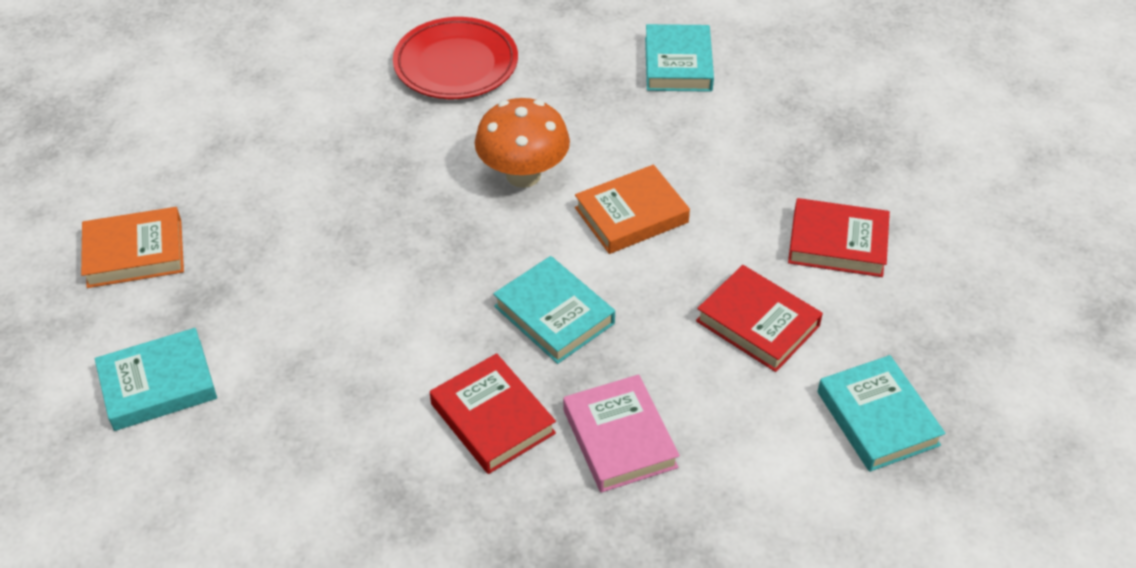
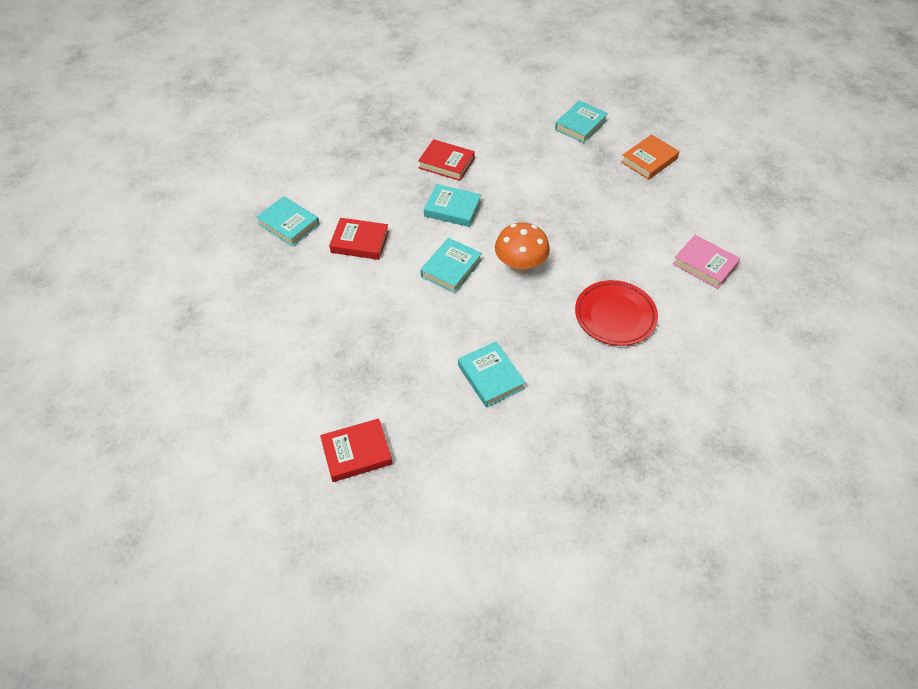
camera: 150 degrees right, 5 degrees up
pink book [563,374,680,493] -> pink book moved to [673,235,740,289]
orange book [575,165,690,254] -> turquoise book [420,238,482,293]
red book [788,198,890,277] -> red book moved to [320,418,393,482]

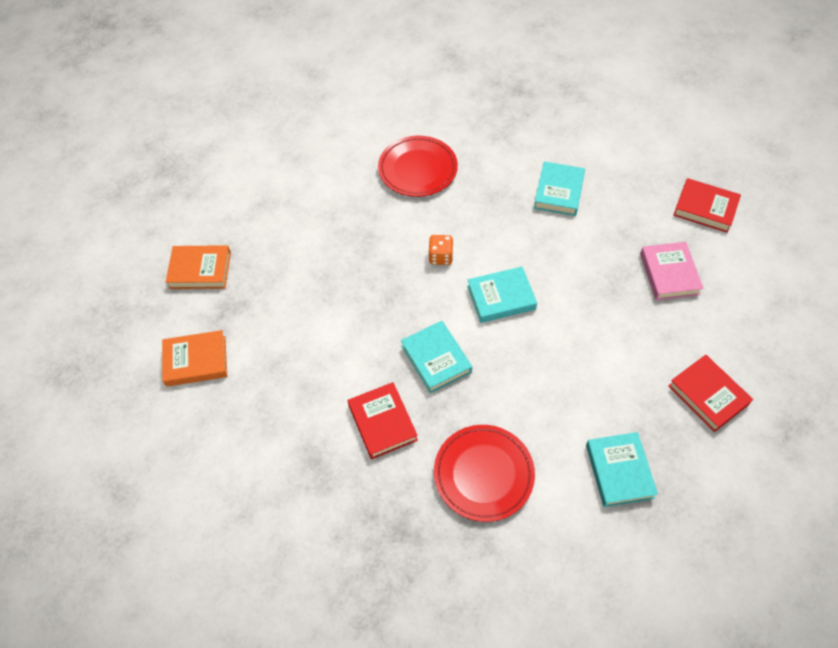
camera: 135 degrees left, 5 degrees up
red book [329,218,389,260] -> red book moved to [668,355,753,432]
orange mushroom [495,223,550,274] -> orange dice [428,235,454,265]
turquoise book [555,100,608,143] -> orange book [162,330,227,387]
pink book [673,235,740,289] -> pink book moved to [640,242,704,300]
none -> red plate [434,425,535,522]

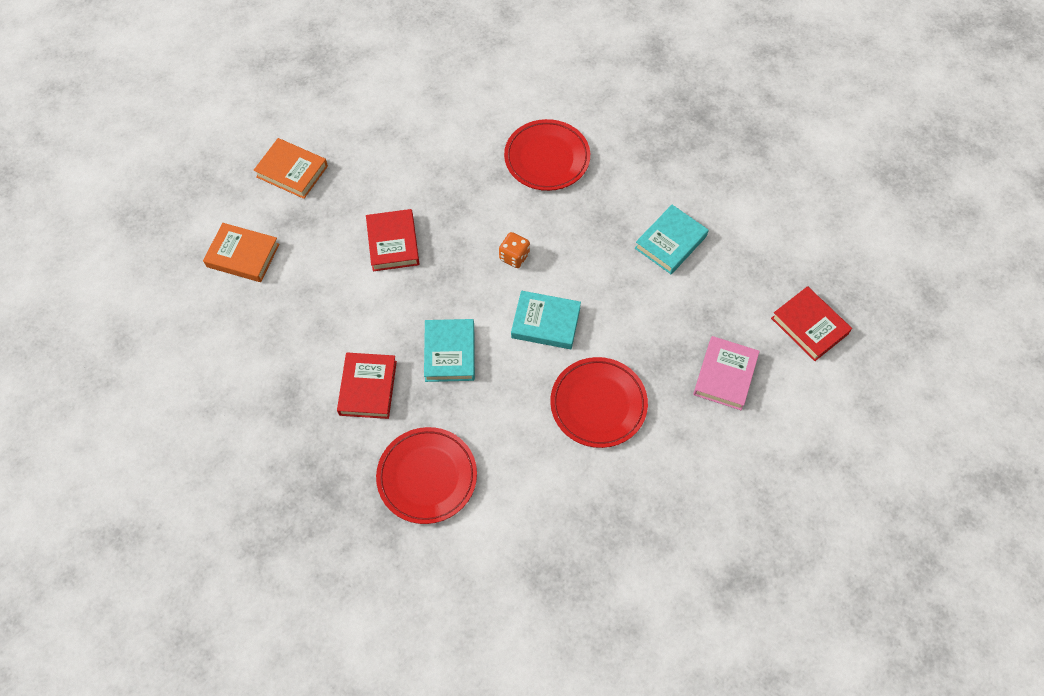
camera: 25 degrees right, 5 degrees up
turquoise book [586,432,658,507] -> none
red book [668,355,753,432] -> red book moved to [366,209,419,271]
none -> red plate [550,357,648,448]

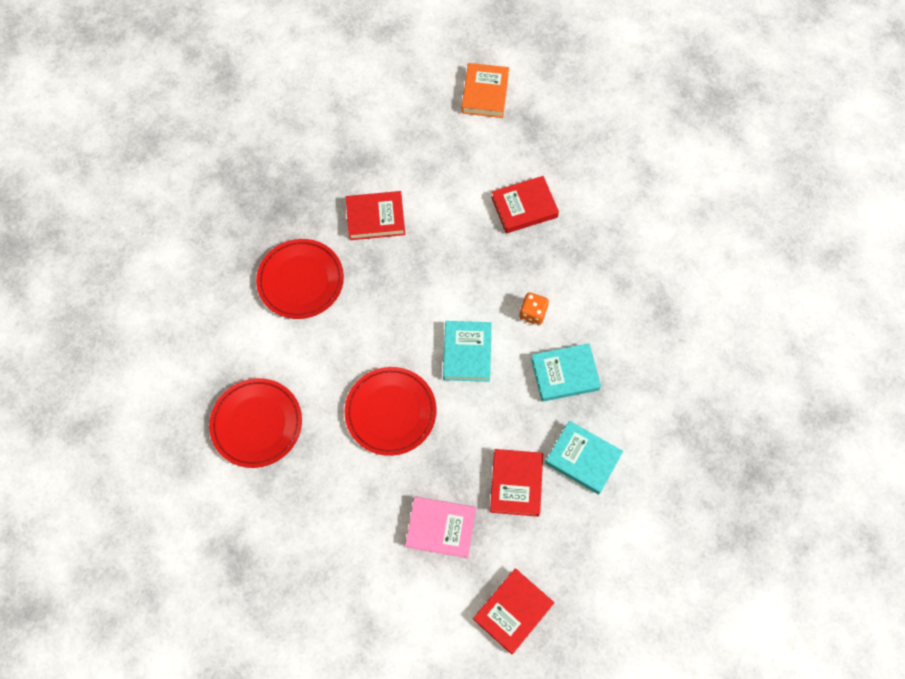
camera: 80 degrees right, 5 degrees up
orange book [254,138,328,199] -> none
turquoise book [424,319,475,382] -> turquoise book moved to [531,343,601,402]
red plate [504,119,590,191] -> red plate moved to [209,378,302,468]
none -> red book [490,449,543,517]

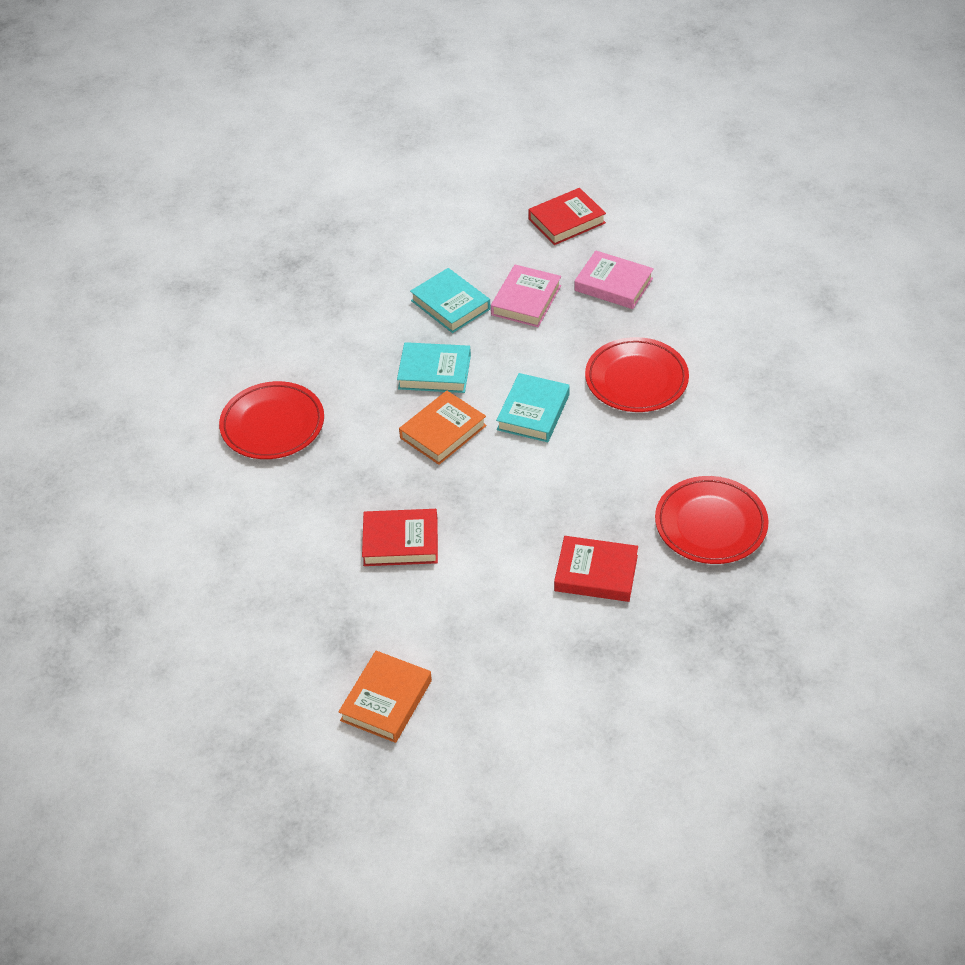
camera: 160 degrees left, 20 degrees down
red plate [209,378,302,468] -> red plate moved to [219,381,324,459]
red book [490,449,543,517] -> pink book [491,265,561,327]
orange dice [519,293,549,325] -> orange book [399,391,487,465]

